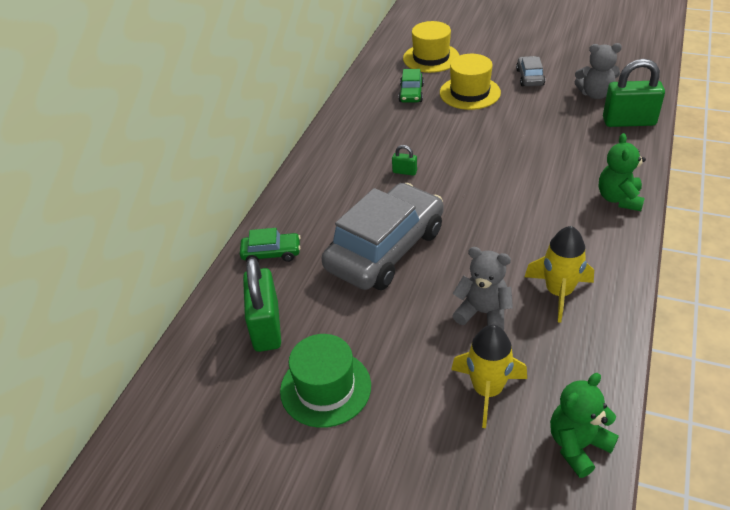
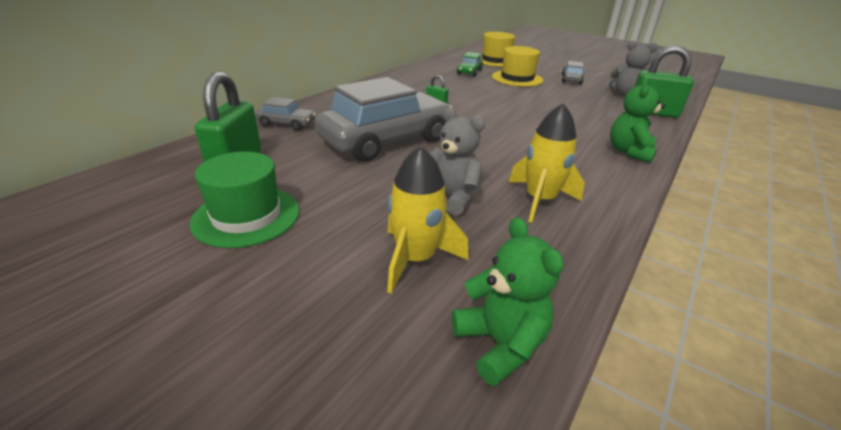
camera: 10 degrees right, 10 degrees down
green car [240,228,301,262] -> grey car [255,97,316,131]
green teddy bear [550,373,619,478] -> green teddy bear turned 90 degrees clockwise [451,217,564,386]

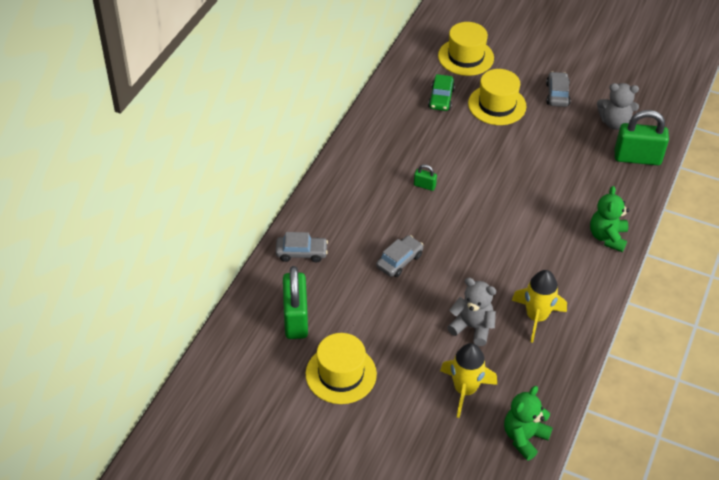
camera: 10 degrees left, 15 degrees up
green hat [190,152,300,248] -> yellow hat [306,333,377,404]
grey car [314,77,452,162] -> grey car [376,235,423,277], size x0.44
green teddy bear [451,217,564,386] -> green teddy bear turned 105 degrees counterclockwise [504,386,553,461]

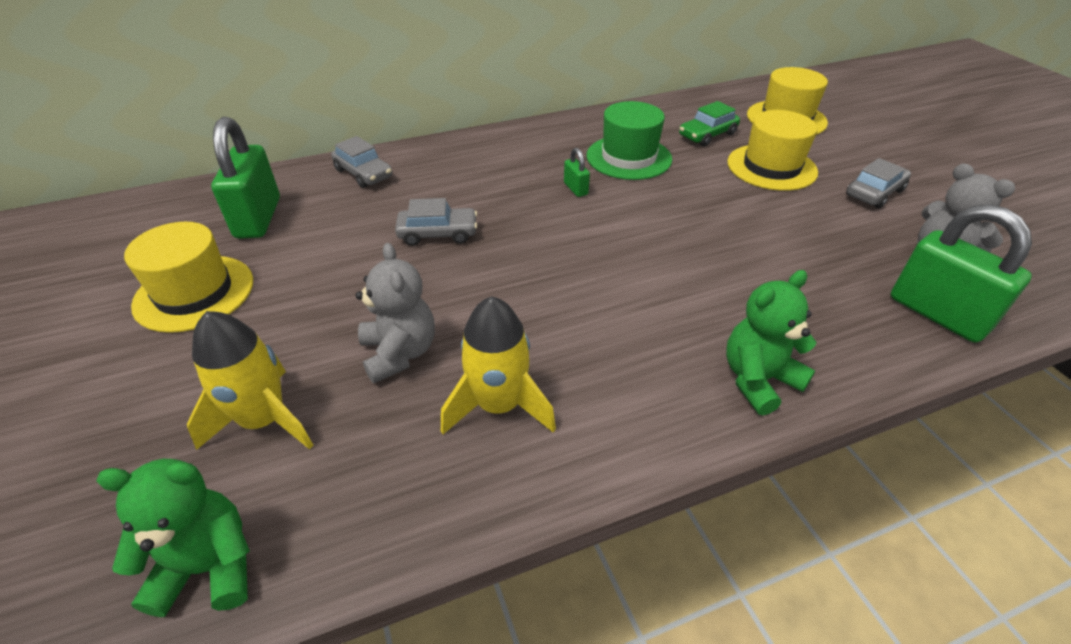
camera: 45 degrees right, 5 degrees down
green padlock [283,266,308,339] -> green padlock turned 45 degrees counterclockwise [211,117,280,239]
none -> green hat [587,101,672,180]

